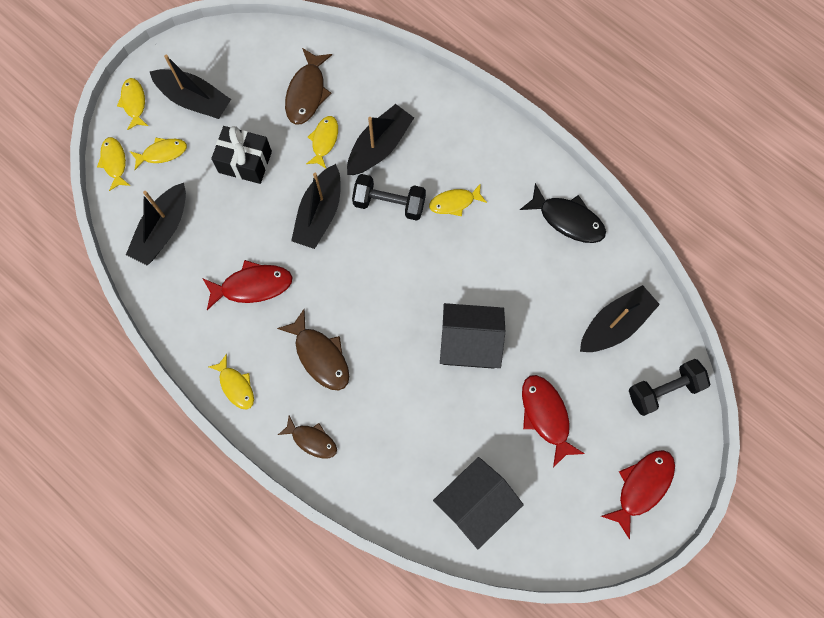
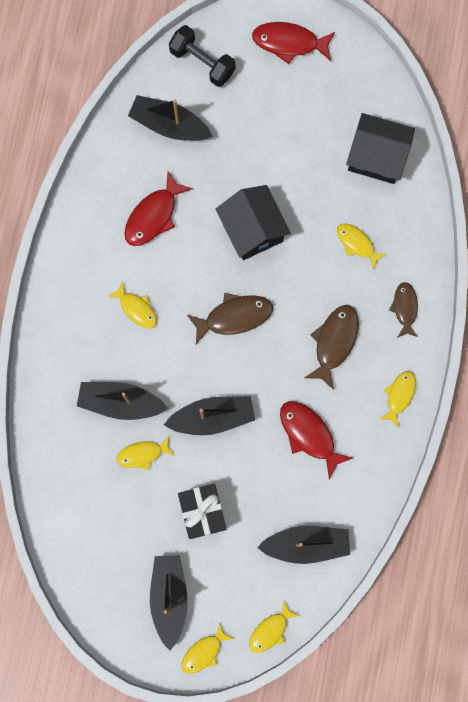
camera: 120 degrees left, 5 degrees up
yellow fish [130,137,187,170] -> yellow fish moved to [337,224,387,270]
brown fish [285,48,332,125] -> brown fish moved to [187,293,273,344]
black dumbbell [352,174,426,221] -> none
black fish [520,183,606,243] -> none
red fish [522,375,585,468] -> red fish moved to [125,171,193,246]

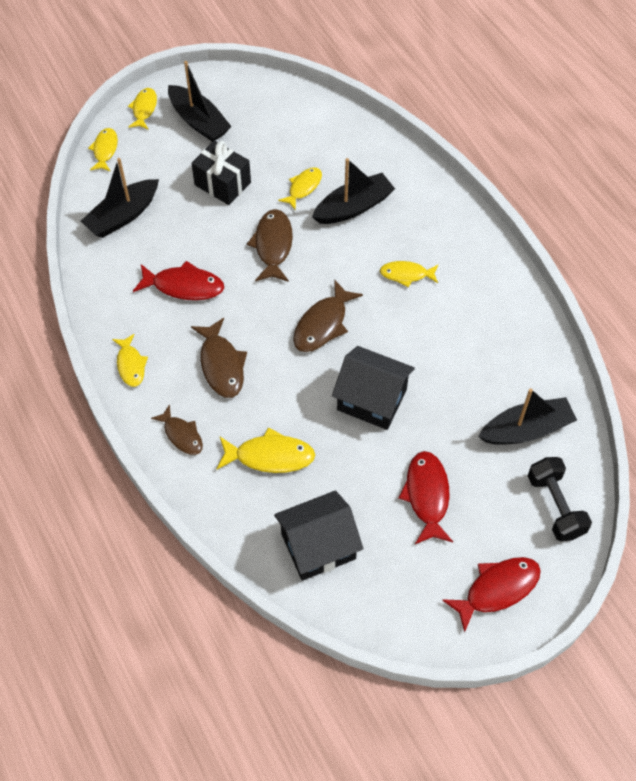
camera: 140 degrees right, 20 degrees down
red fish [125,171,193,246] -> red fish moved to [398,451,453,544]
black boat [164,396,255,435] -> brown fish [247,209,293,282]
black dumbbell [169,25,236,87] -> black dumbbell turned 75 degrees clockwise [528,457,592,541]
yellow fish [337,224,387,270] -> yellow fish [217,427,315,473], size x1.51

